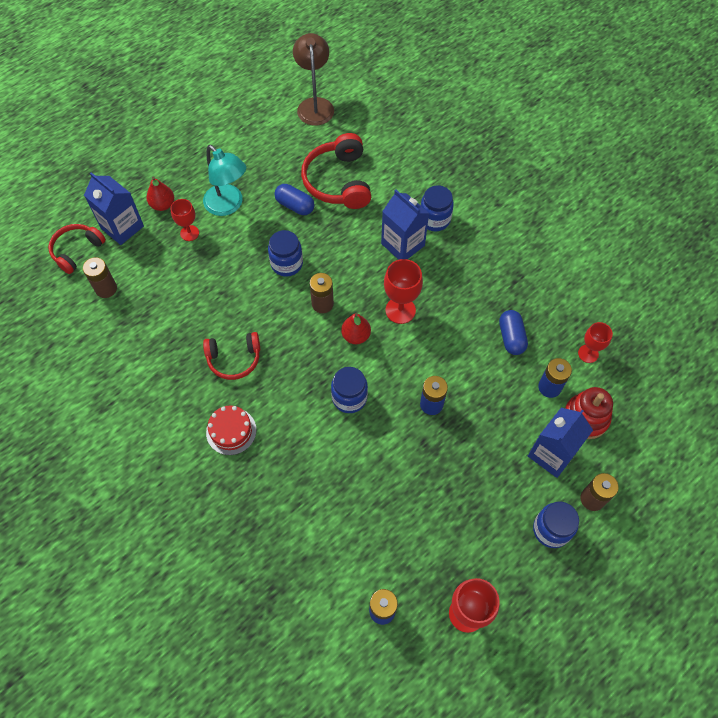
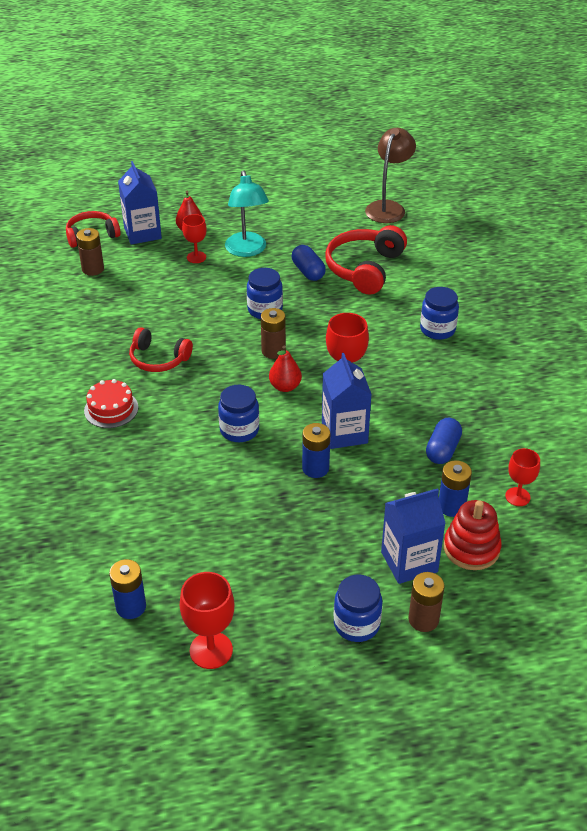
camera: 30 degrees right, 20 degrees down
blue carton [381,190,429,260] -> blue carton moved to [322,353,372,449]

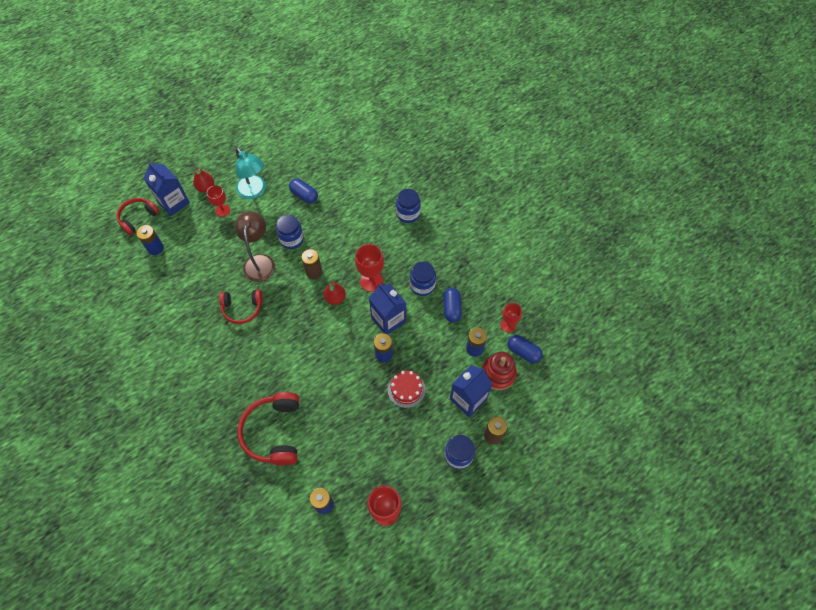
camera: 25 degrees left, 20 degrees up
brown battery [76,228,104,276] -> blue battery [136,225,164,255]
red cake [84,379,138,428] -> red cake moved to [388,370,426,408]
blue jar [218,385,259,442] -> blue jar moved to [410,262,436,296]
red headphones [325,225,407,295] -> red headphones moved to [237,392,299,466]
brown lamp [365,128,416,223] -> brown lamp moved to [235,211,275,282]
none -> blue capsule [507,335,543,363]

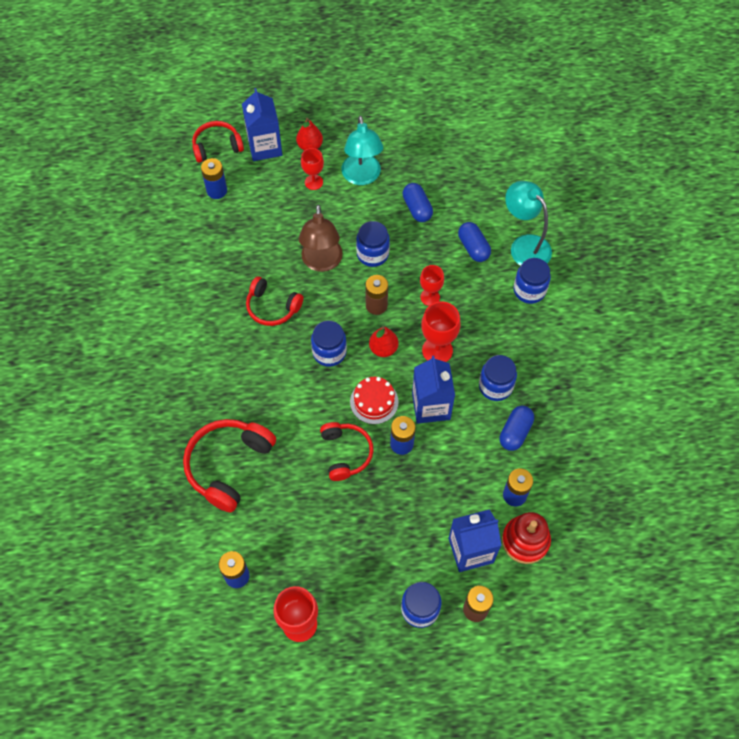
camera: 30 degrees right, 0 degrees up
brown lamp [235,211,275,282] -> brown lamp turned 150 degrees clockwise [299,205,343,272]
red cake [388,370,426,408] -> red cake moved to [350,377,399,424]
red goblet [501,303,522,333] -> red goblet moved to [420,265,444,306]
blue capsule [507,335,543,363] -> blue capsule moved to [458,222,491,262]
none -> blue jar [311,321,347,367]
none -> red headphones [320,422,374,481]
none -> turquoise lamp [505,181,552,266]

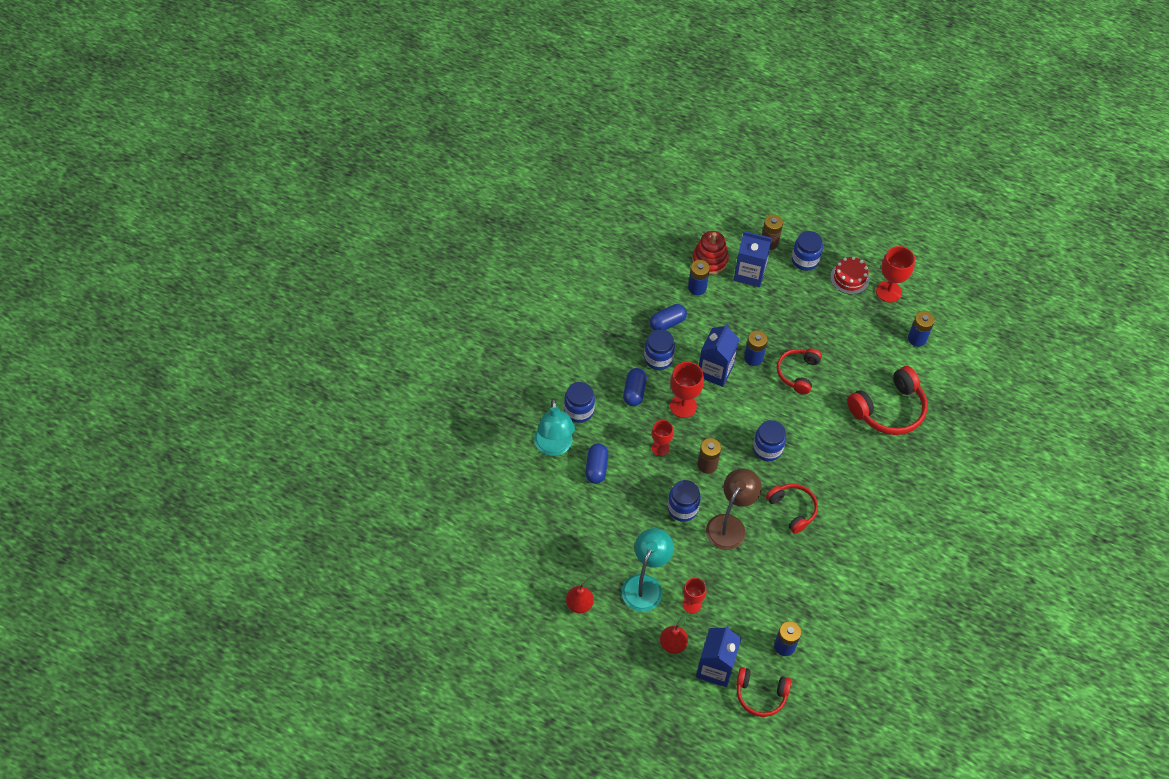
camera: 150 degrees left, 5 degrees down
red cake [350,377,399,424] -> red cake moved to [830,257,870,294]
red pear [369,326,398,357] -> red pear moved to [566,578,594,613]
blue capsule [403,183,433,222] -> blue capsule moved to [623,368,647,406]

